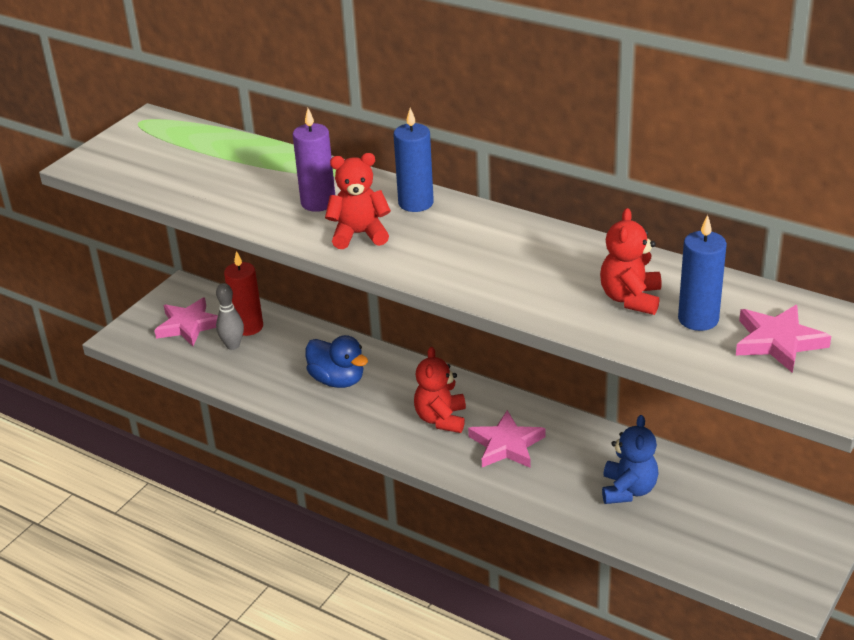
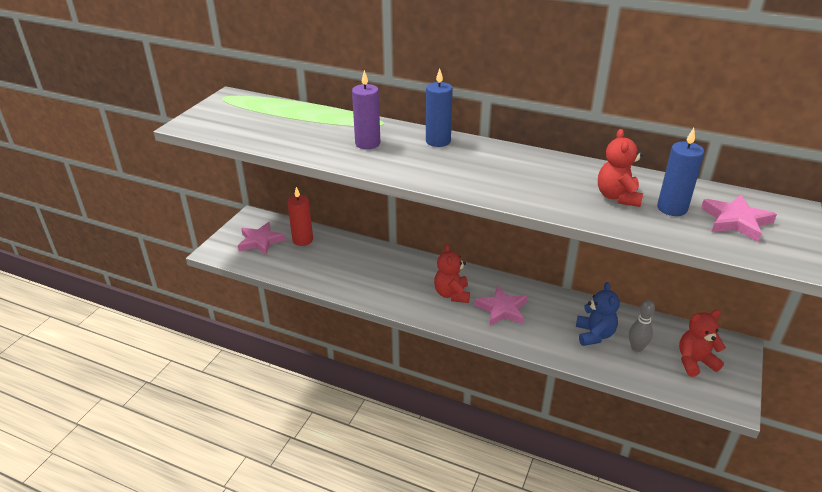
camera: 10 degrees left, 0 degrees up
grey bowling pin [216,283,244,350] -> grey bowling pin moved to [629,300,655,352]
blue duck [306,335,368,388] -> none
red teddy bear [325,153,391,249] -> red teddy bear moved to [679,310,726,377]

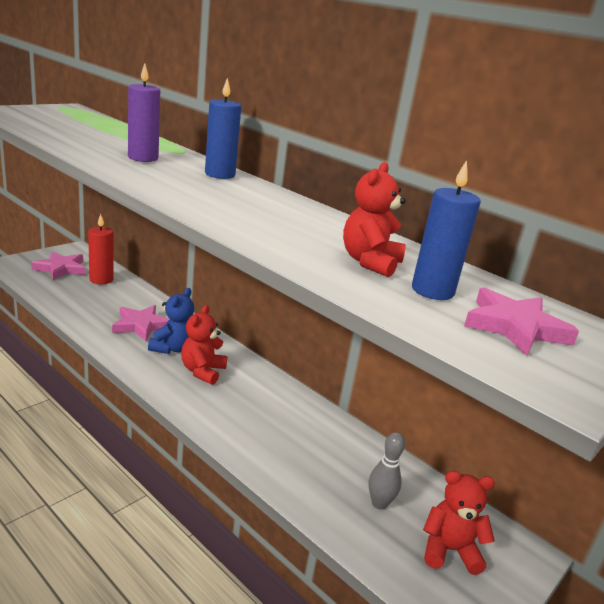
camera: 15 degrees right, 10 degrees down
pink star [474,285,527,326] -> pink star moved to [112,305,170,342]
blue teddy bear [576,282,620,346] -> blue teddy bear moved to [148,288,194,354]

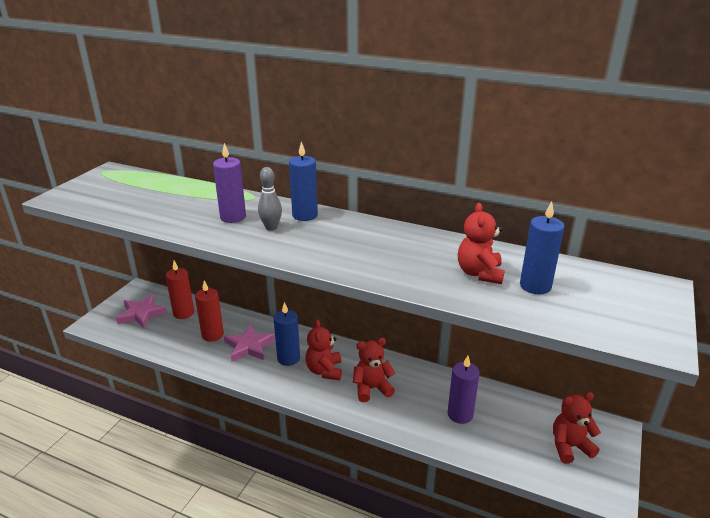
camera: 15 degrees left, 5 degrees up
blue teddy bear [148,288,194,354] -> blue candle [274,302,300,366]
grey bowling pin [368,432,405,510] -> grey bowling pin moved to [258,167,282,231]
pink star [464,288,579,356] -> none
none -> red candle [195,280,224,342]
none -> red teddy bear [353,338,395,402]
none -> purple candle [448,356,480,424]

